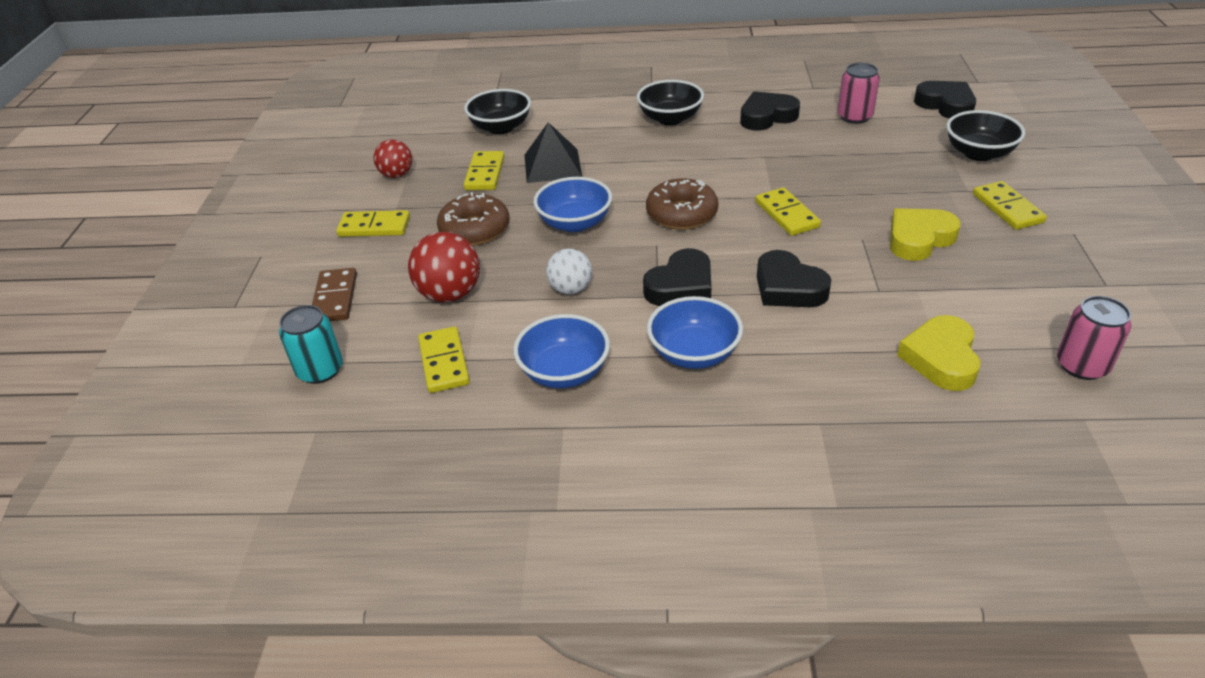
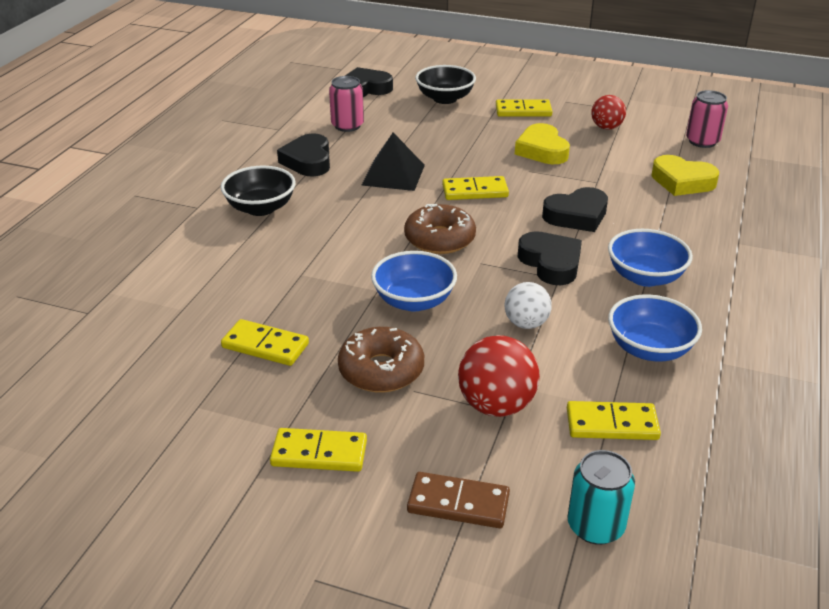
camera: 75 degrees left, 5 degrees down
yellow domino [336,210,410,237] -> yellow domino turned 75 degrees clockwise [270,428,367,472]
red ball [374,139,412,178] -> red ball moved to [591,95,626,130]
black bowl [464,89,531,134] -> none
black pyramid [524,122,582,183] -> black pyramid moved to [361,133,425,191]

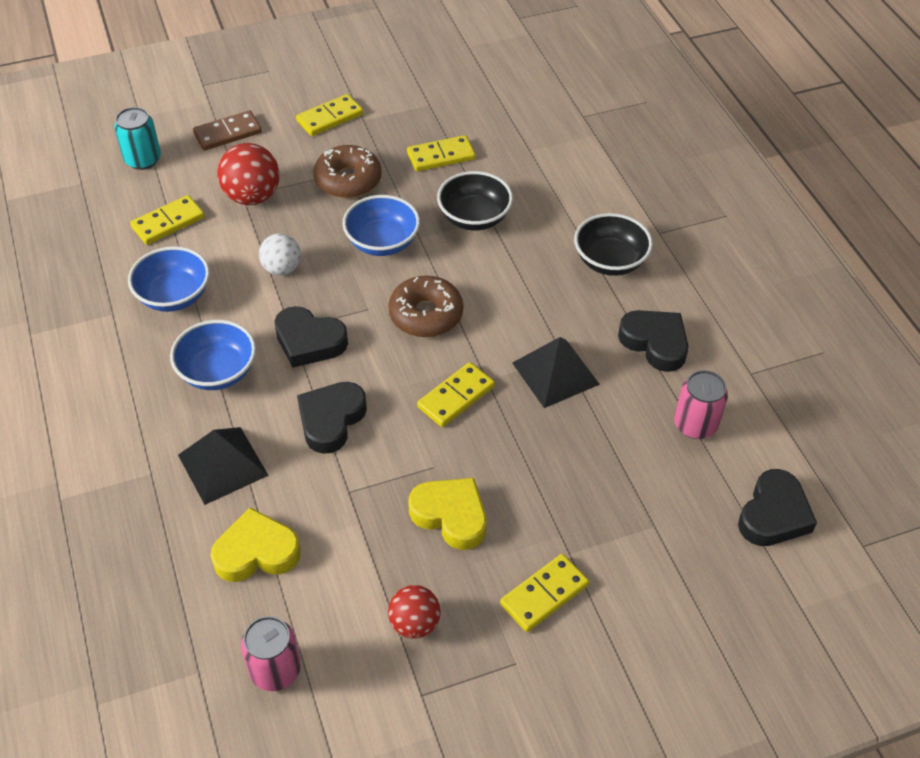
camera: 140 degrees right, 15 degrees up
black bowl [415,65,476,104] -> black bowl moved to [437,171,513,231]
none -> black pyramid [178,427,269,505]

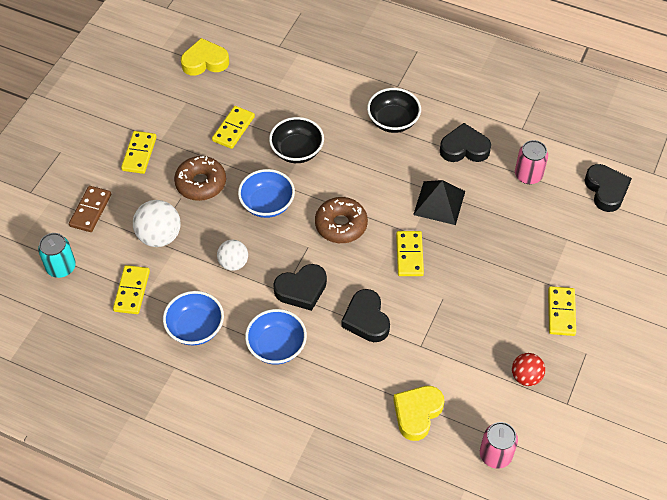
camera: 45 degrees left, 5 degrees up
black pyramid [178,427,269,505] -> none
red ball [217,143,279,205] -> white ball [133,200,181,247]
yellow heart [408,478,486,550] -> yellow heart moved to [181,38,229,75]

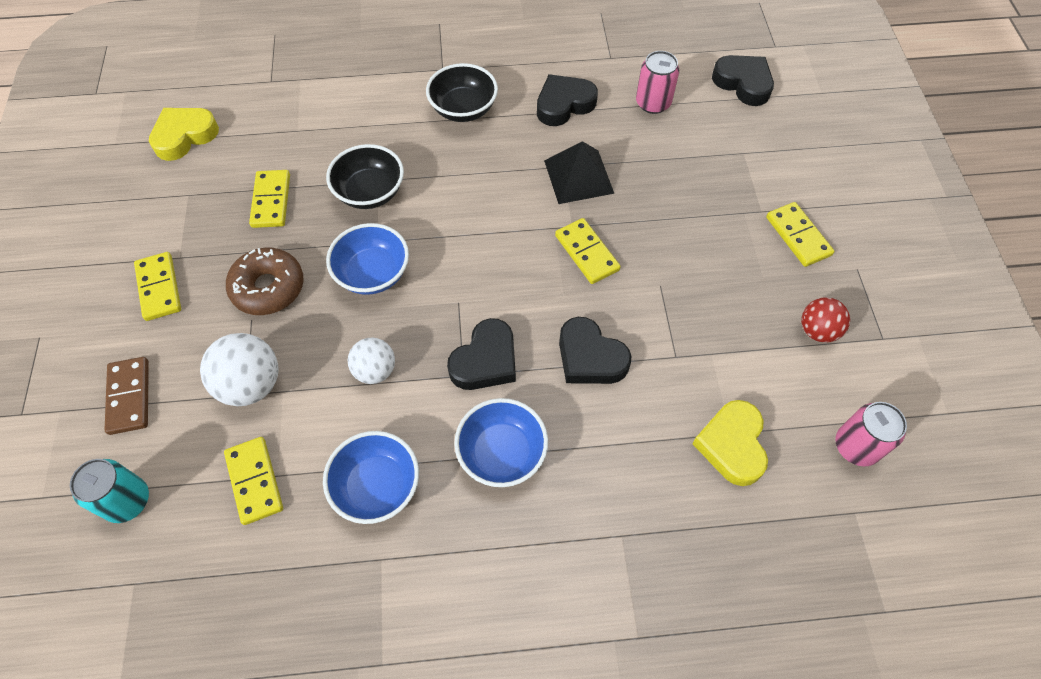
camera: 30 degrees left, 5 degrees up
brown donut [315,197,368,243] -> none

